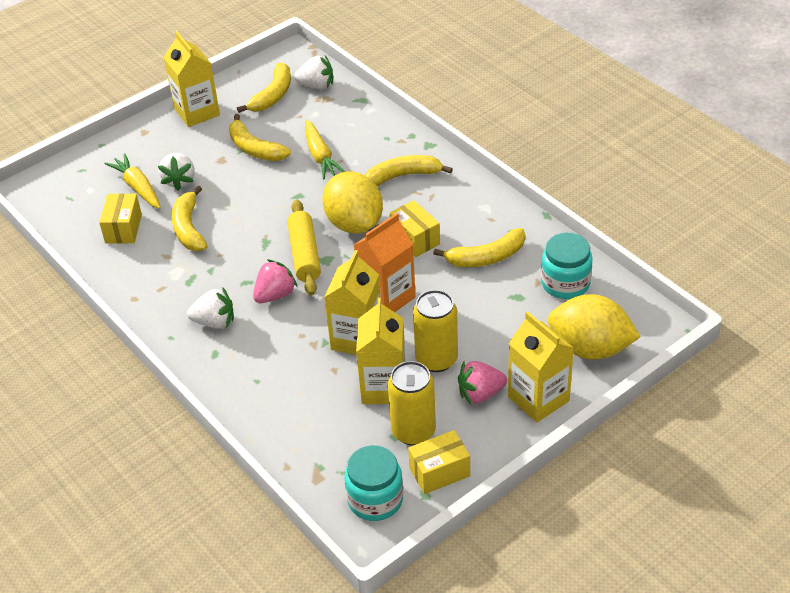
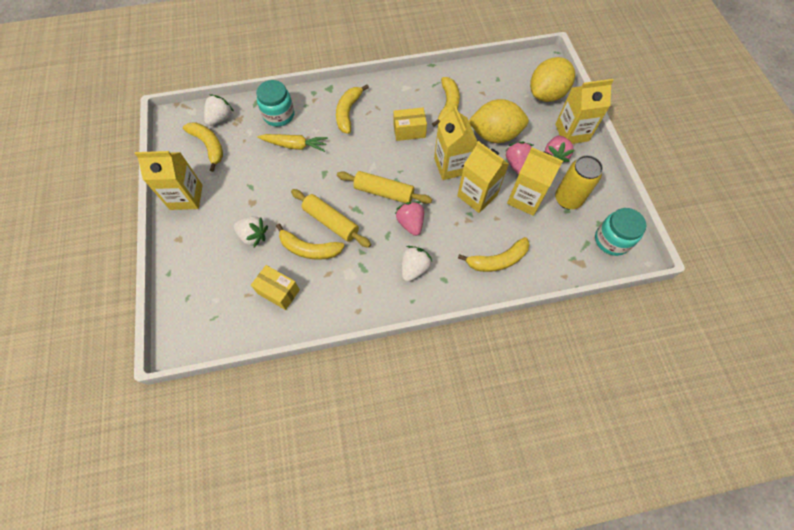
camera: 65 degrees left, 20 degrees up
yellow carrot [105,153,161,209] -> none
yellow banana [229,114,291,161] -> yellow banana moved to [458,237,530,272]
yellow lemon [322,172,383,234] -> yellow lemon moved to [468,99,529,143]
orange carton [354,213,416,312] -> yellow carton [434,106,477,180]
yellow box [408,430,470,494] -> none
yellow can [413,290,458,372] -> pink strawberry [506,142,533,175]
turquoise jar [541,233,593,299] -> turquoise jar moved to [256,80,294,127]
none -> yellow rolling pin [291,189,371,248]

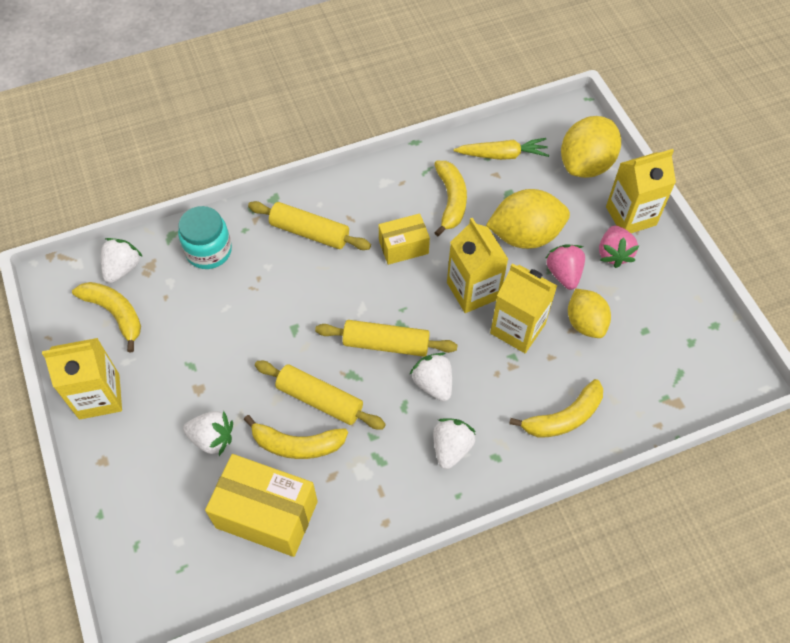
camera: 10 degrees left, 5 degrees down
yellow box [251,265,300,310] -> yellow box [205,454,318,557], size x1.70
yellow carrot [257,134,328,152] -> yellow carrot moved to [454,138,549,160]
yellow banana [336,84,369,134] -> yellow rolling pin [248,201,371,250]
pink strawberry [395,201,424,236] -> white strawberry [409,353,452,401]
yellow carton [507,147,563,216] -> yellow lemon [568,289,611,338]
yellow can [555,155,603,209] -> none
turquoise jar [595,208,647,256] -> none

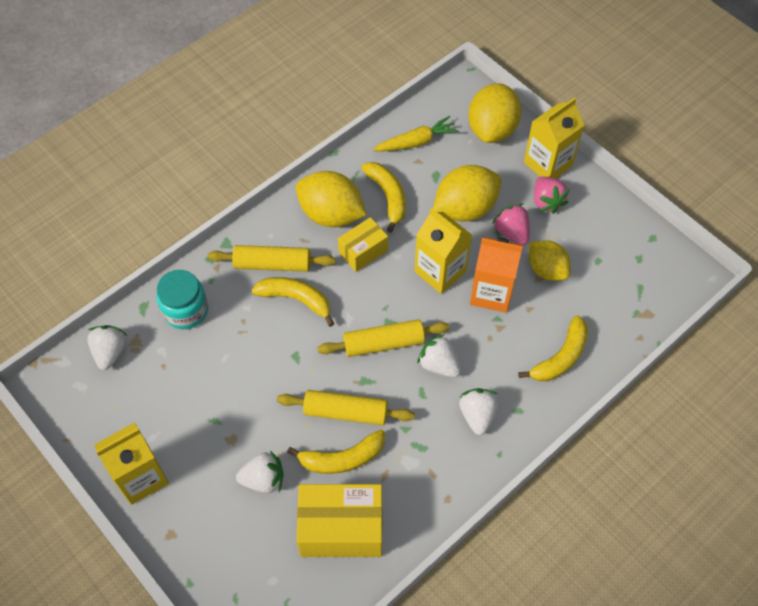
camera: 20 degrees left, 0 degrees up
yellow banana [72,282,141,353] -> yellow banana moved to [251,277,334,327]
yellow carton [490,264,557,353] -> orange carton [470,237,523,313]
none -> yellow lemon [296,171,366,227]

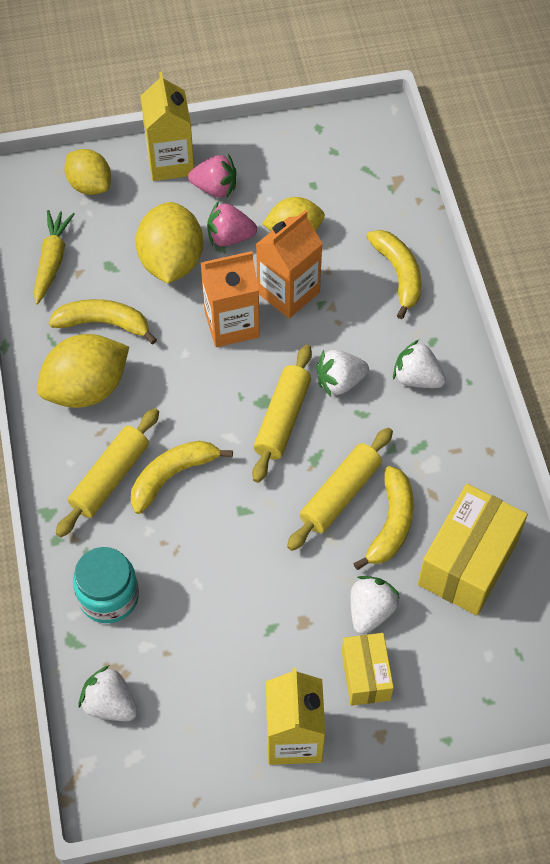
camera: 60 degrees left, 0 degrees up
yellow box [338,217,388,272] -> yellow box moved to [342,633,394,706]
yellow carton [414,208,472,294] -> orange carton [201,251,260,347]
yellow lemon [468,84,521,143] -> yellow lemon [64,149,111,195], size x0.66

